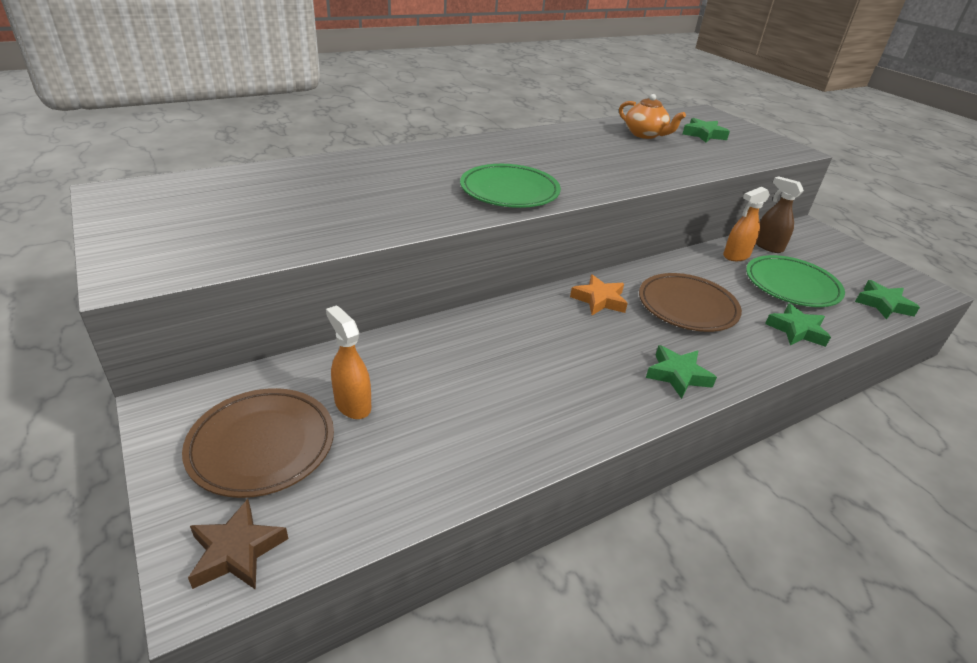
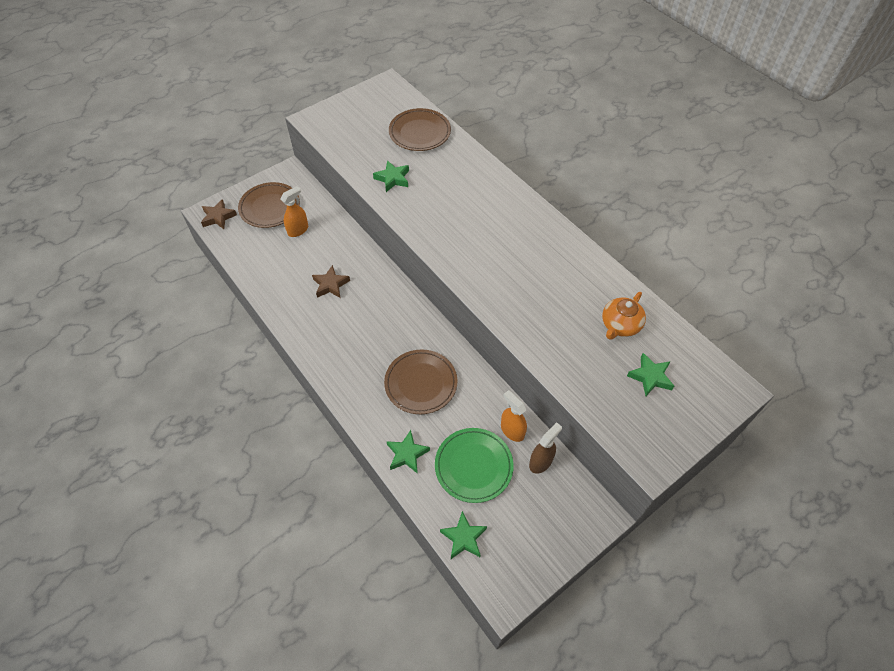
camera: 85 degrees right, 20 degrees up
green plate [460,164,561,208] -> none
orange star [570,275,628,315] -> none
green star [646,345,717,399] -> green star moved to [373,160,409,192]
none -> brown star [312,265,350,298]
none -> brown plate [389,108,451,151]

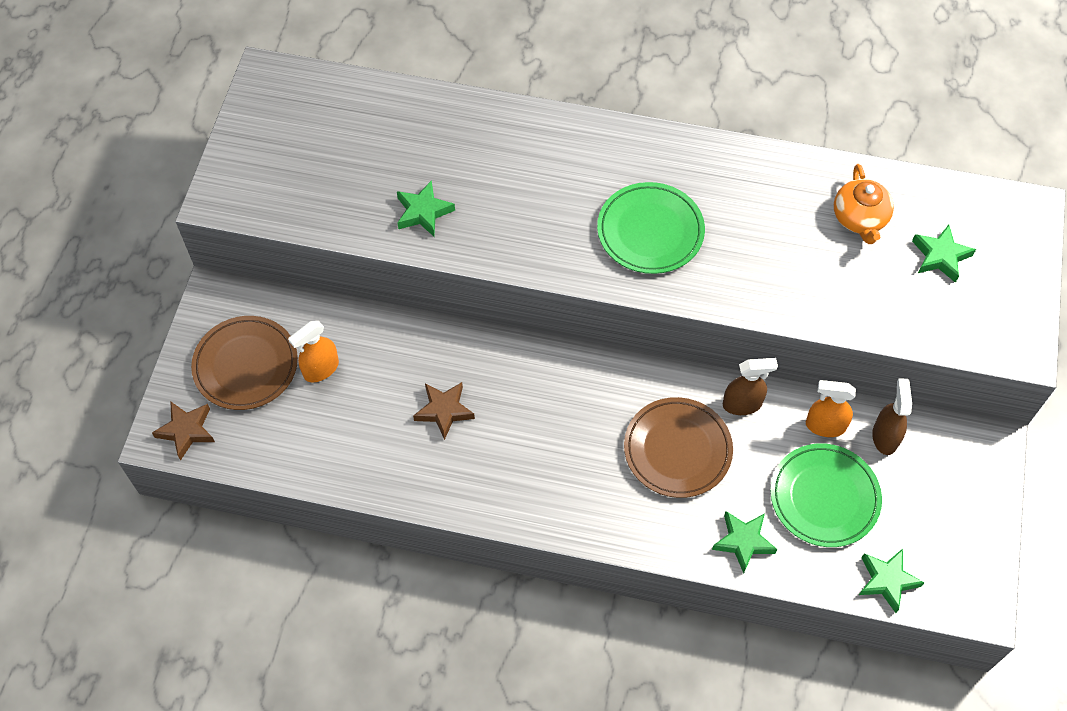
camera: 40 degrees left, 5 degrees up
orange spray bottle [280,186,308,237] -> orange spray bottle turned 135 degrees counterclockwise [288,321,339,382]
brown plate [389,108,451,151] -> none
none -> green plate [597,182,705,274]
none -> brown spray bottle [723,358,778,415]

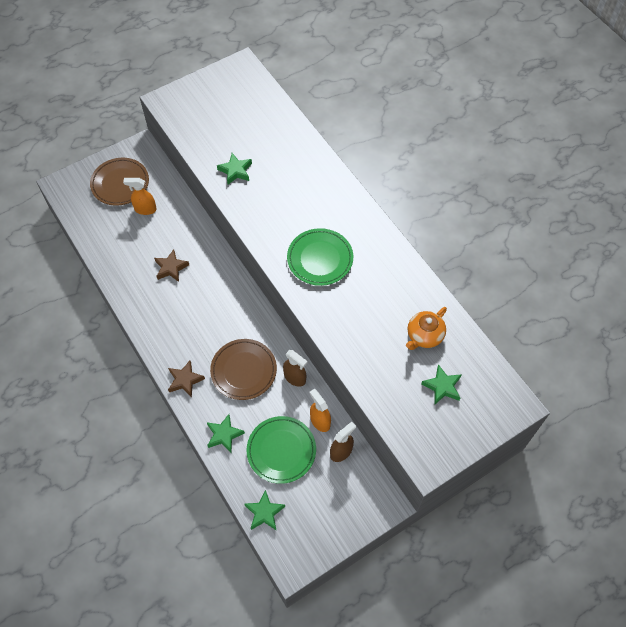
camera: 45 degrees right, 0 degrees up
brown star [152,401,215,460] -> brown star moved to [168,361,205,397]

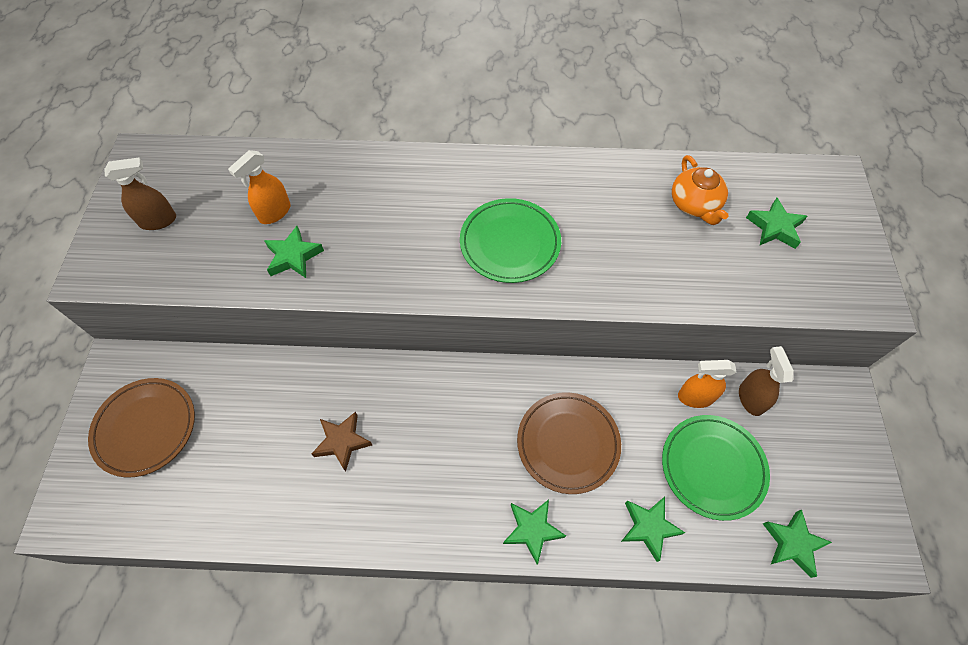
camera: 55 degrees left, 0 degrees up
orange spray bottle [123,178,157,215] -> orange spray bottle moved to [228,150,291,224]
brown star [168,361,205,397] -> green star [503,499,566,565]
brown spray bottle [283,350,307,387] -> brown spray bottle moved to [105,157,176,230]

